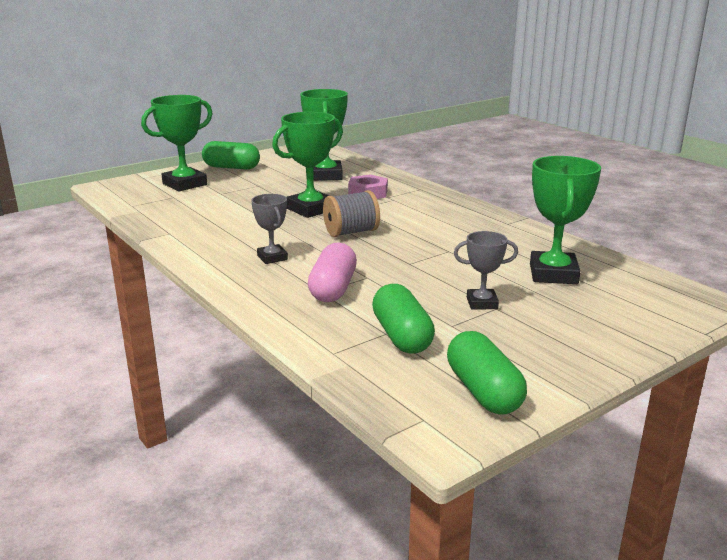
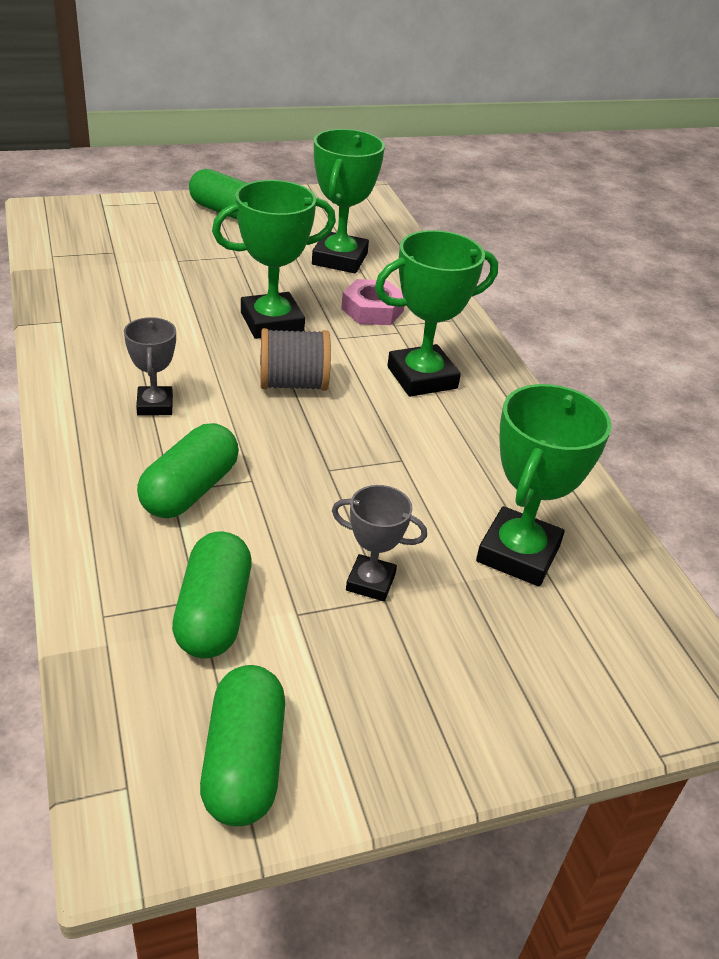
camera: 15 degrees right, 15 degrees up
green trophy [141,95,213,192] -> green trophy moved to [375,230,498,397]
pink capsule [308,242,357,302] -> green capsule [137,423,239,518]

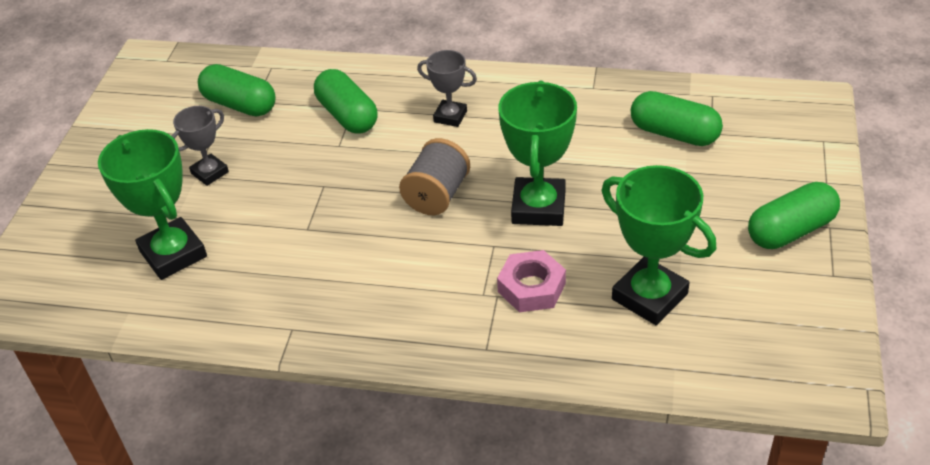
camera: 125 degrees right, 5 degrees up
green capsule [200,665,285,826] -> green capsule moved to [631,91,723,146]
green trophy [375,230,498,397] -> none

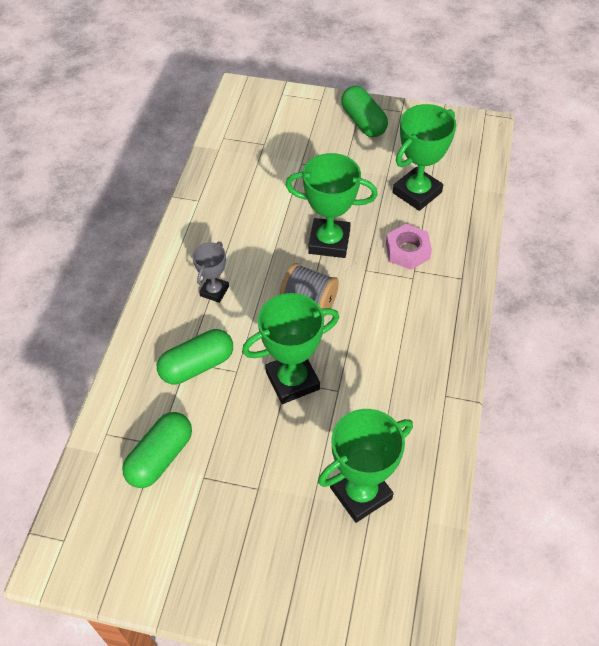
camera: 90 degrees left, 10 degrees up
grey trophy [172,106,229,186] -> none
green capsule [631,91,723,146] -> none
none -> green trophy [242,293,339,404]

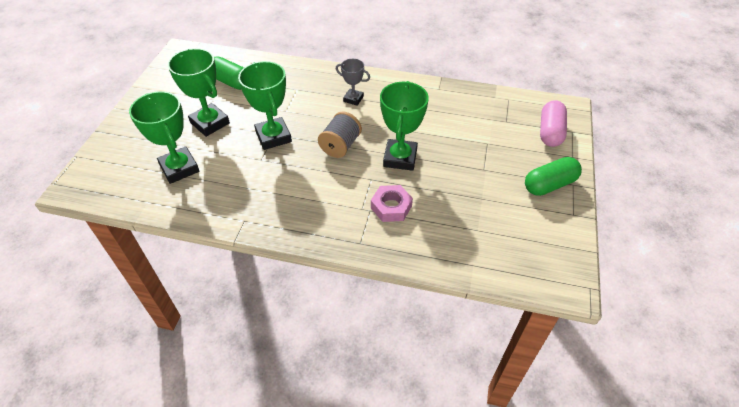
camera: 90 degrees right, 5 degrees down
green capsule [157,329,233,384] -> none
green trophy [393,104,456,211] -> green trophy moved to [168,48,230,137]
none -> pink capsule [540,100,567,147]

